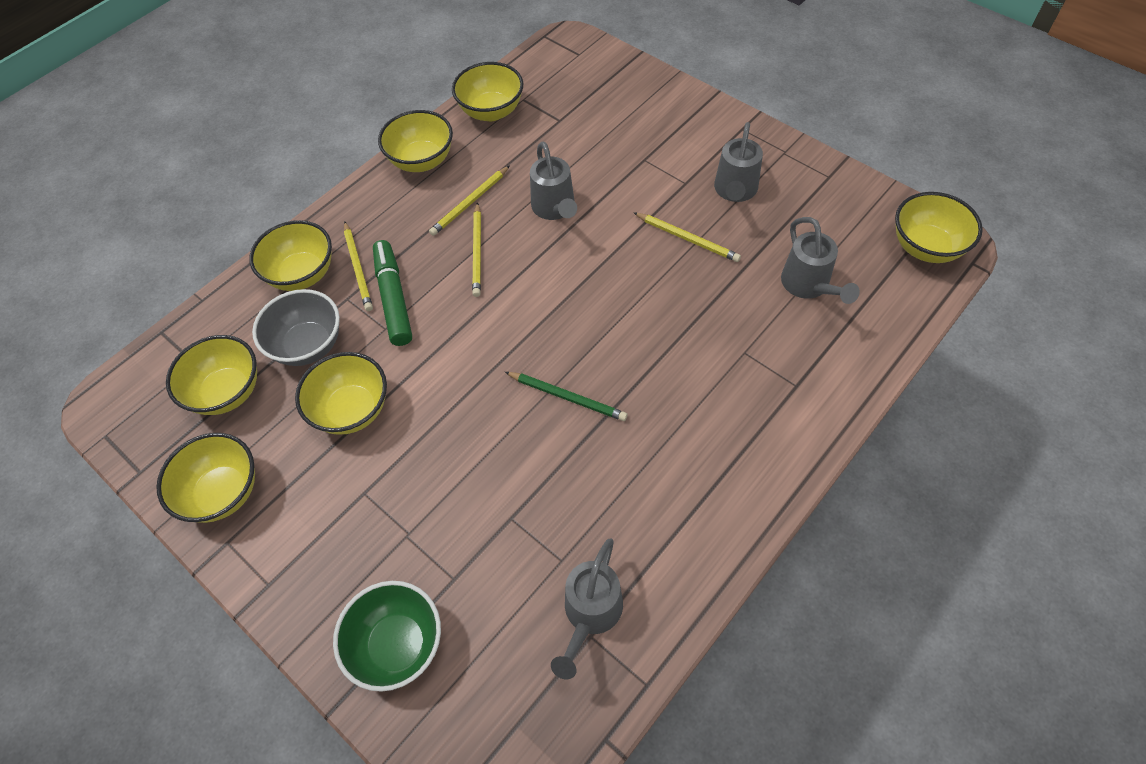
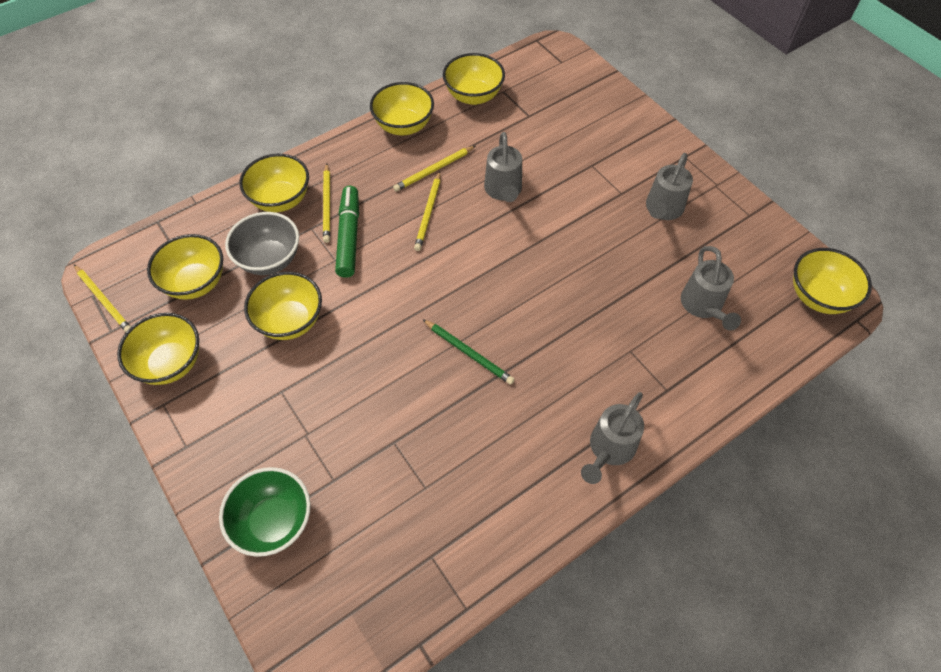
camera: 10 degrees right, 0 degrees up
grey watering can [551,538,623,679] -> grey watering can moved to [581,392,644,484]
yellow pencil [633,212,741,262] -> yellow pencil moved to [74,265,131,332]

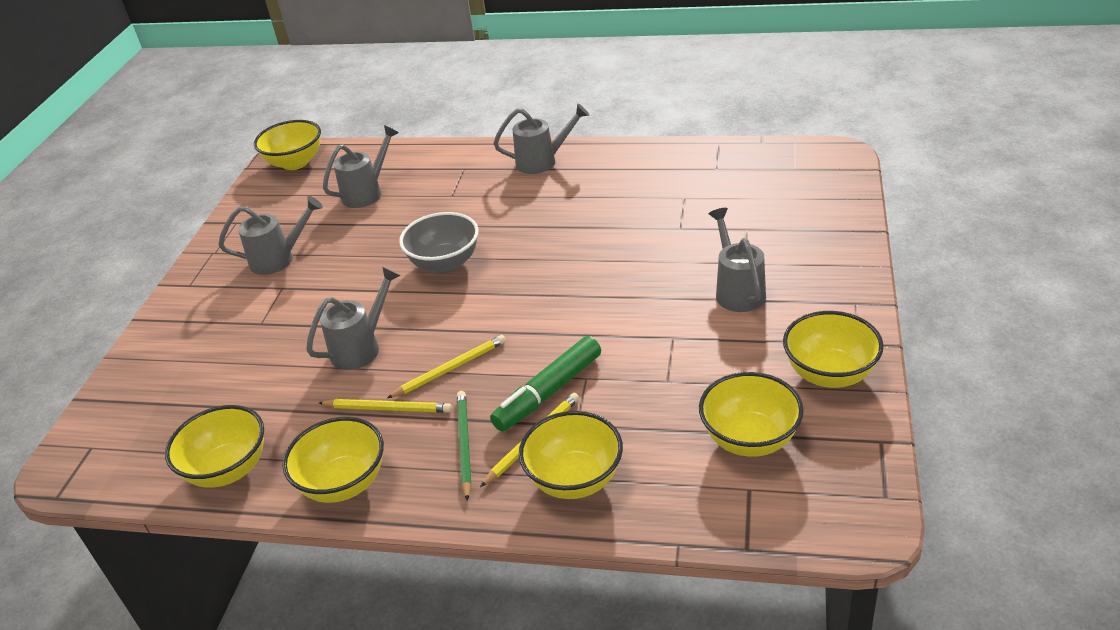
camera: 130 degrees left, 20 degrees down
yellow pencil [74,265,131,332] -> none
green bowl [219,467,311,557] -> none
grey bowl [225,212,299,275] -> grey bowl moved to [399,212,479,273]
yellow bowl [244,272,322,340] -> none
green pencil [422,319,515,385] -> green pencil moved to [457,391,471,501]
none -> grey watering can [709,208,766,312]

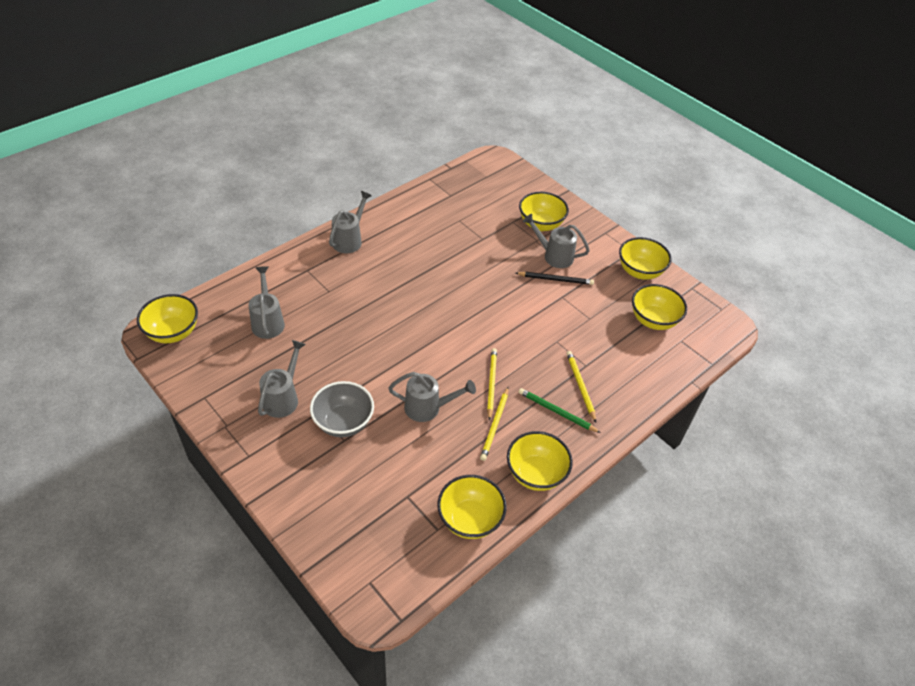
camera: 60 degrees left, 10 degrees up
grey watering can [306,267,401,370] -> grey watering can turned 105 degrees clockwise [388,372,476,422]
yellow pencil [319,399,452,413] -> yellow pencil turned 150 degrees clockwise [480,387,509,461]
grey bowl [399,212,479,273] -> grey bowl moved to [310,381,374,437]
green marker [490,336,601,431] -> none
yellow bowl [519,411,623,499] -> yellow bowl moved to [519,192,569,231]
none -> black pencil [516,272,594,285]

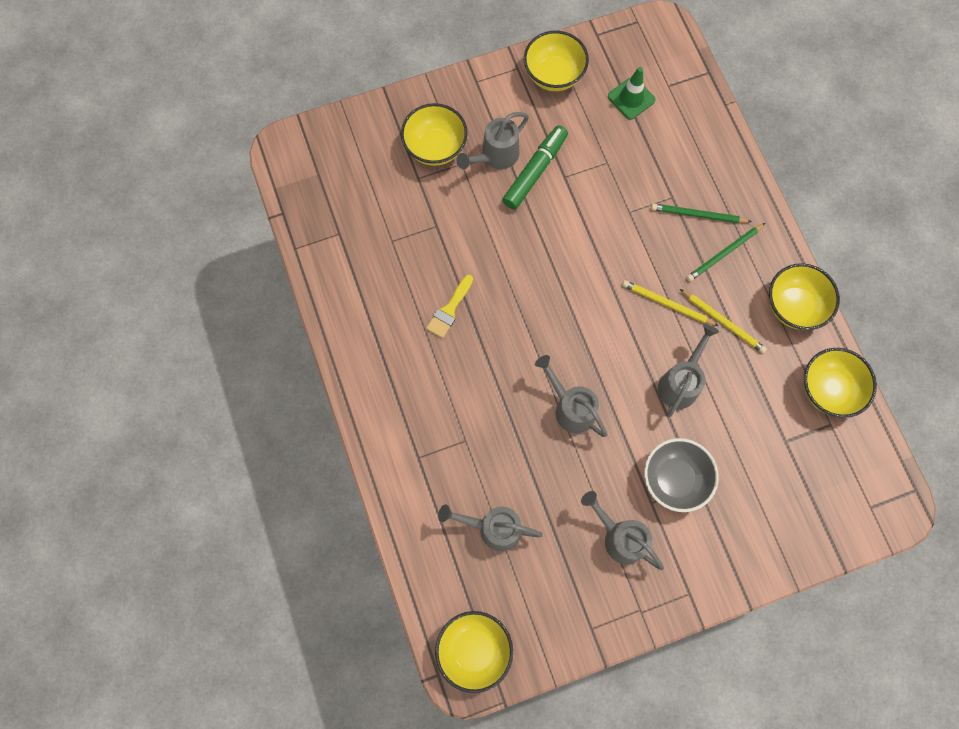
camera: 65 degrees left, 25 degrees up
grey watering can [329,191,372,253] -> grey watering can moved to [535,355,608,437]
black pencil [516,272,594,285] -> green marker [502,125,568,210]
yellow pencil [566,351,596,422] -> green pencil [651,203,752,223]
yellow bowl [632,284,687,330] -> green traffic cone [608,67,656,120]
none -> yellow brush [426,275,473,338]

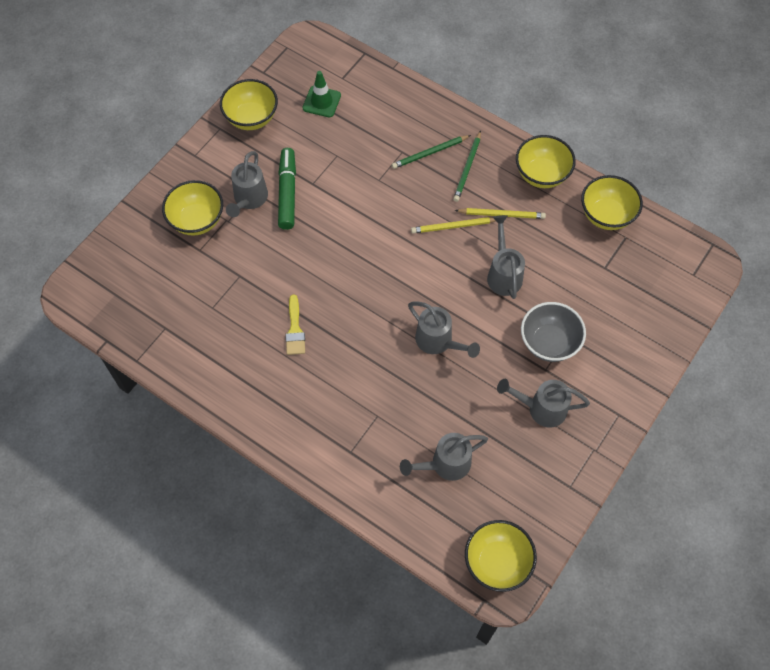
camera: 35 degrees left, 10 degrees down
grey watering can [535,355,608,437] -> grey watering can turned 150 degrees counterclockwise [408,302,480,358]

